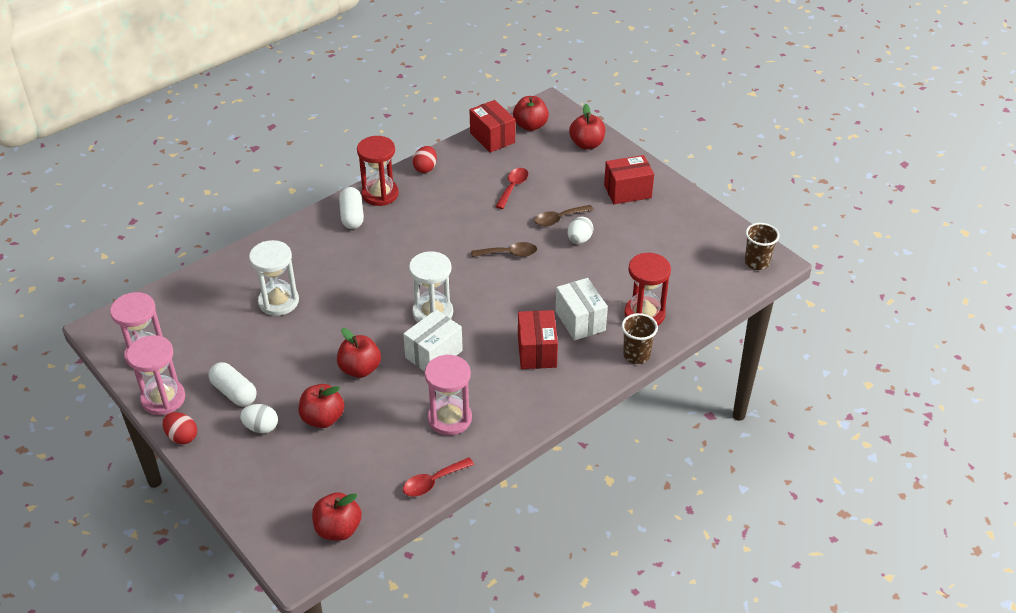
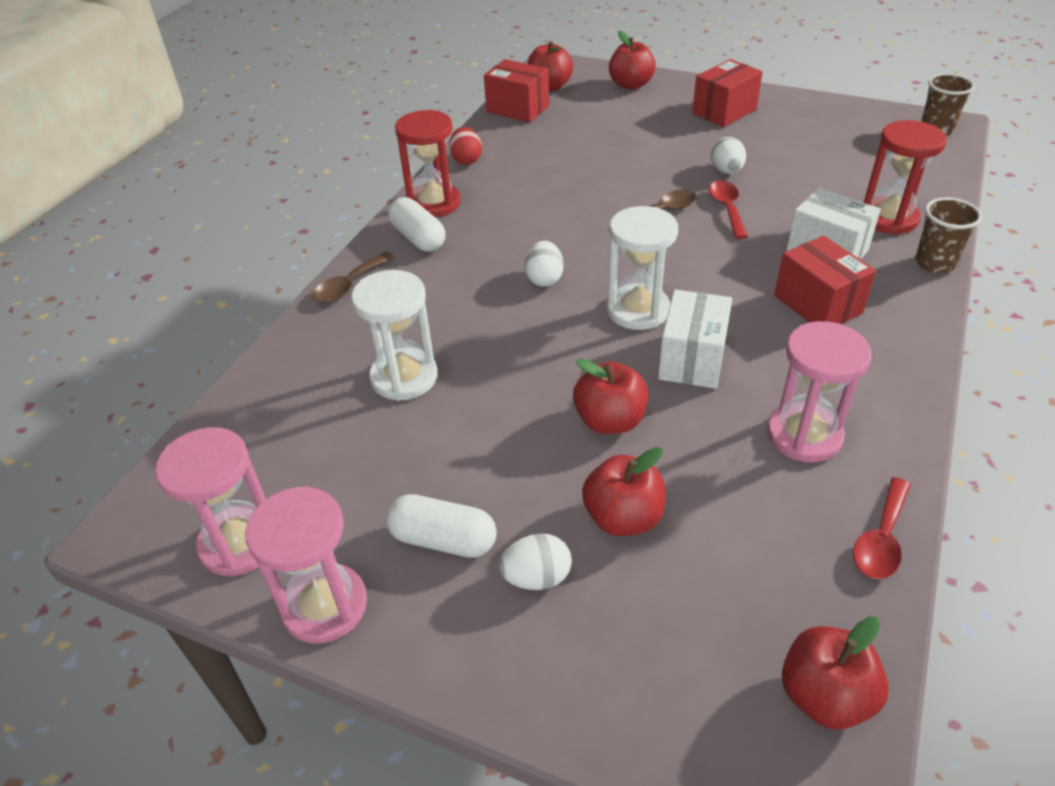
camera: 25 degrees left, 0 degrees up
red egg [163,412,197,444] -> none
red spoon [495,168,528,209] -> red spoon moved to [709,180,748,239]
brown spoon [534,205,594,226] -> brown spoon moved to [313,251,394,303]
none -> white egg [525,241,563,287]

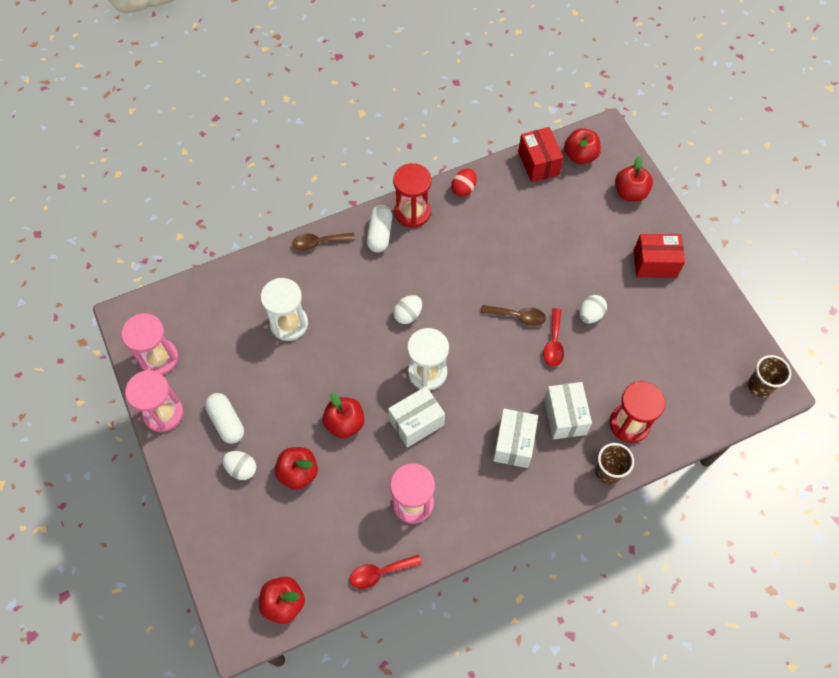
camera: 40 degrees right, 20 degrees up
red spoon [709,180,748,239] -> red spoon turned 150 degrees clockwise [543,308,564,367]
red box [774,236,876,324] -> white box [493,409,538,468]

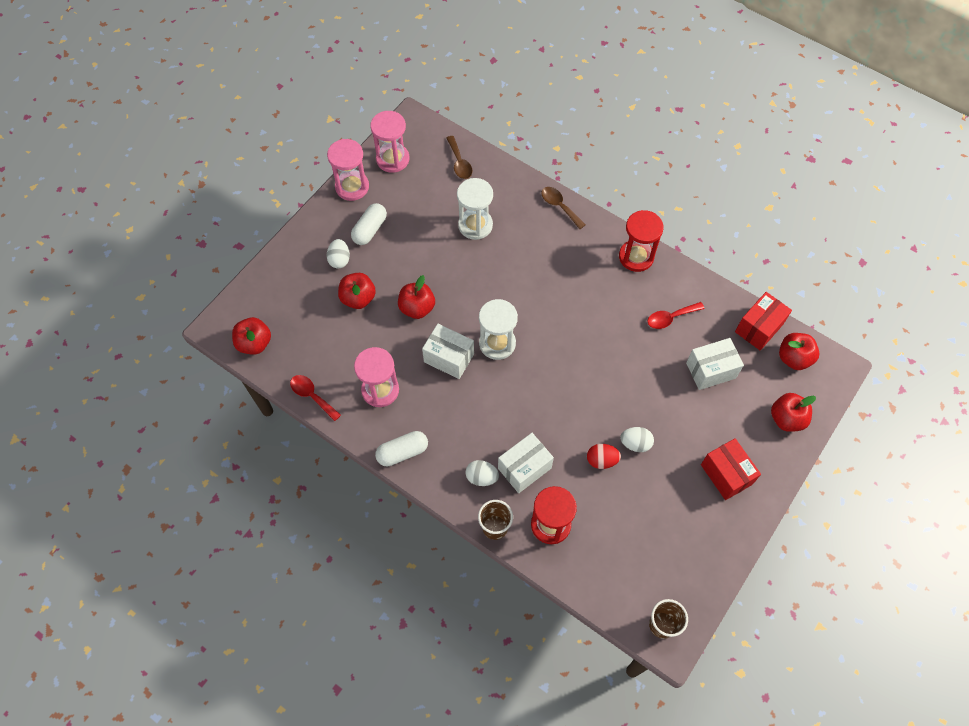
camera: 60 degrees right, 0 degrees up
white capsule [367,205,392,252] -> white capsule moved to [375,431,428,466]
white egg [393,295,422,324] -> white egg moved to [465,460,499,486]
red egg [451,168,477,197] -> red egg moved to [587,444,621,469]
brown spoon [481,305,546,326] -> brown spoon moved to [446,136,472,179]
white box [493,409,538,468] -> white box moved to [686,338,744,390]
red spoon [543,308,564,367] -> red spoon moved to [647,302,705,329]

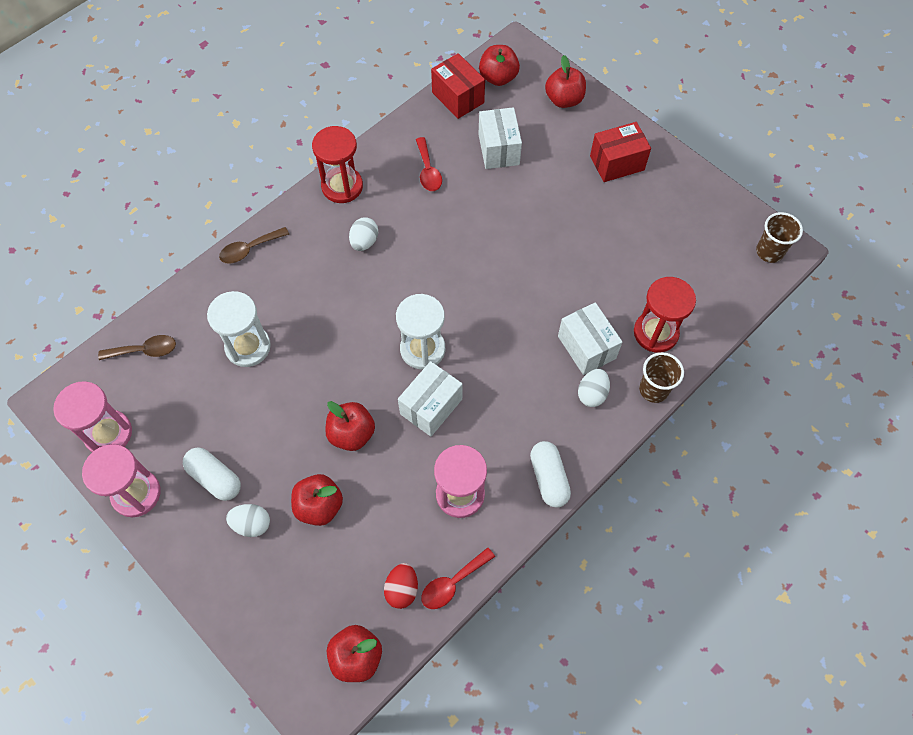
camera: 80 degrees left, 0 degrees up
red egg [587,444,621,469] -> red egg moved to [384,563,418,609]
white egg [620,427,654,452] -> white egg moved to [349,217,378,251]

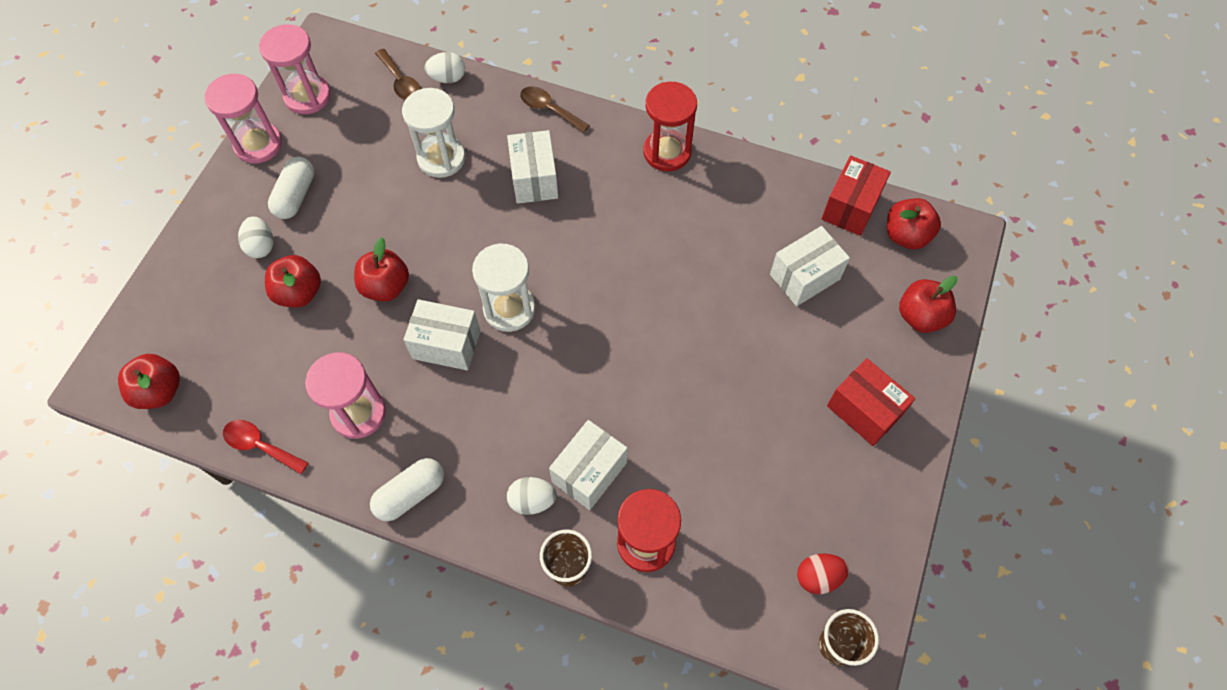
camera: 65 degrees right, 0 degrees up
white egg [349,217,378,251] -> white egg moved to [424,52,465,83]
red egg [384,563,418,609] -> red egg moved to [797,554,849,594]
red spoon [416,137,442,191] -> none
none -> white box [507,130,558,204]

